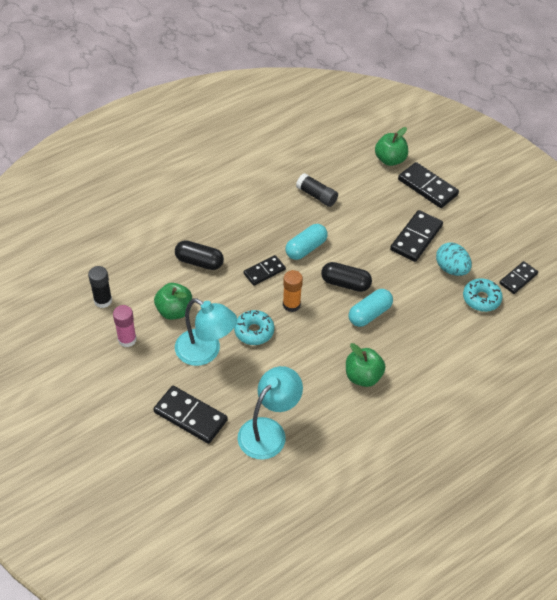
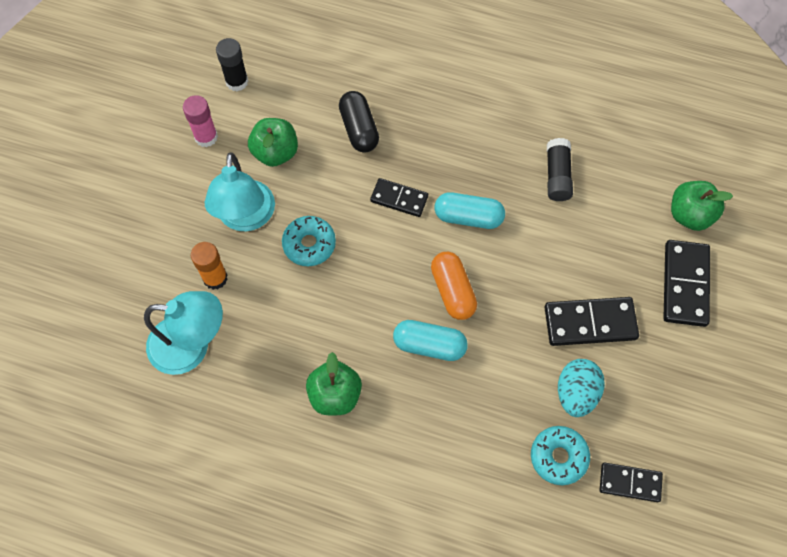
camera: 55 degrees right, 15 degrees up
black domino [153,386,228,444] -> none
orange glue stick [283,270,303,312] -> orange glue stick moved to [191,242,228,290]
black capsule [321,262,372,292] -> orange capsule [431,252,477,320]

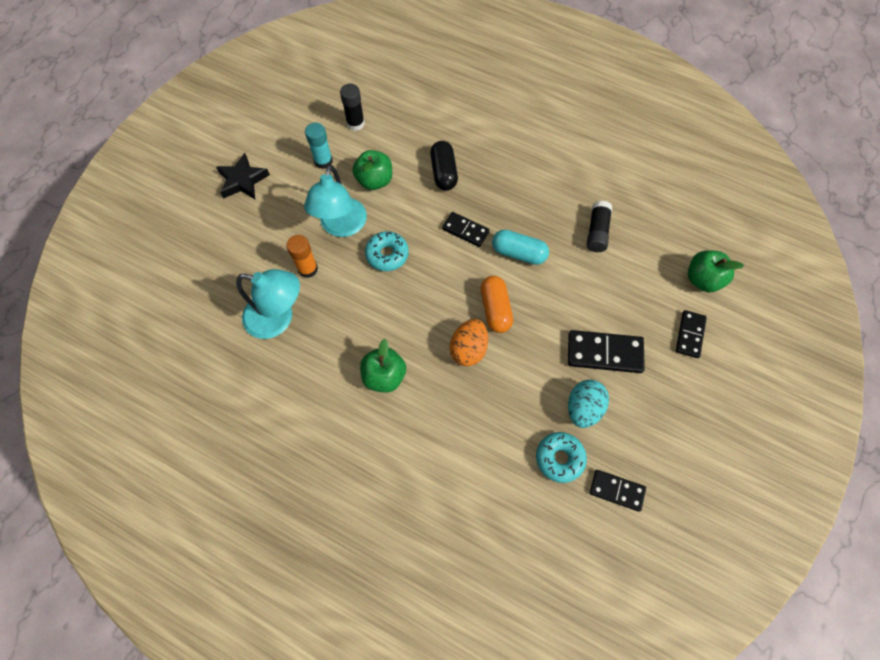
camera: 10 degrees right, 0 degrees up
pink glue stick [183,95,218,147] -> turquoise glue stick [305,123,333,169]
turquoise capsule [393,320,468,361] -> orange egg [450,319,488,366]
black domino [663,240,710,327] -> black domino [676,310,707,358], size x0.64
none -> black star [216,153,270,199]

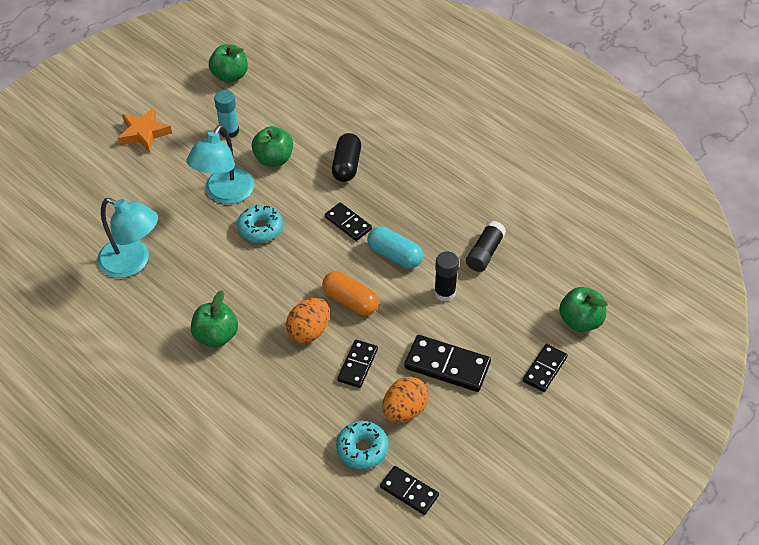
camera: 15 degrees right, 15 degrees down
black star [216,153,270,199] -> orange star [118,108,172,153]
orange glue stick [287,235,318,278] -> none
black glue stick [340,84,365,131] -> black glue stick moved to [434,251,459,302]
orange capsule [481,276,513,333] -> orange capsule turned 60 degrees counterclockwise [322,271,379,316]
turquoise egg [568,379,609,428] -> orange egg [382,377,429,422]
none -> green apple [209,44,248,83]
none -> black domino [337,340,378,388]

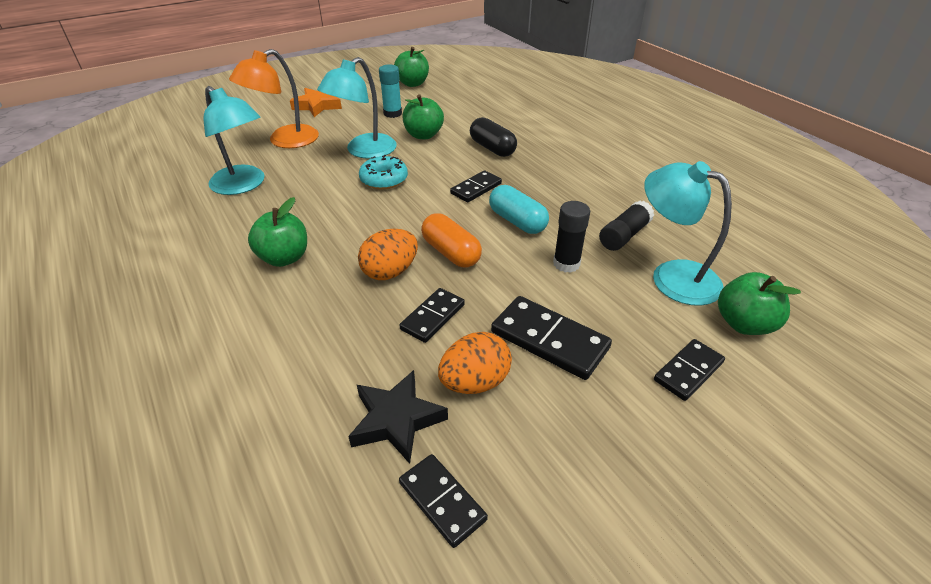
camera: 15 degrees right, 10 degrees down
black domino [325,202,372,241] -> black domino turned 75 degrees clockwise [450,170,502,202]
black capsule [332,133,361,182] -> black capsule turned 60 degrees counterclockwise [470,117,517,157]
turquoise donut [336,421,389,470] -> black star [348,370,448,464]
none -> orange lamp [229,49,319,148]
none -> turquoise lamp [644,161,732,306]

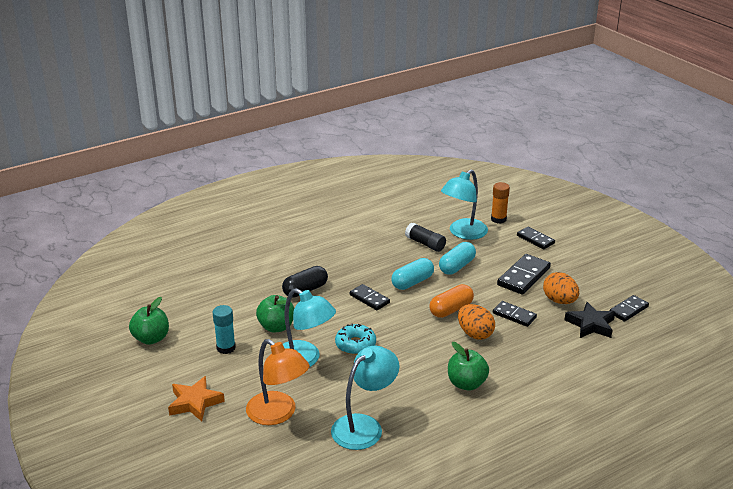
camera: 90 degrees left, 10 degrees down
black glue stick [553,201,590,273] -> turquoise capsule [439,242,476,275]
green apple [718,272,801,335] -> orange glue stick [491,182,510,224]

